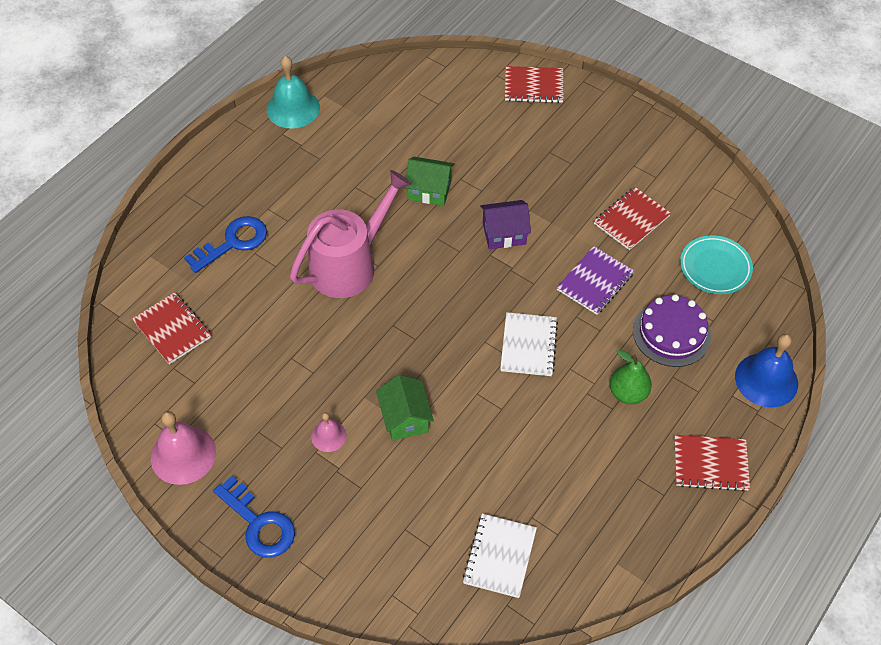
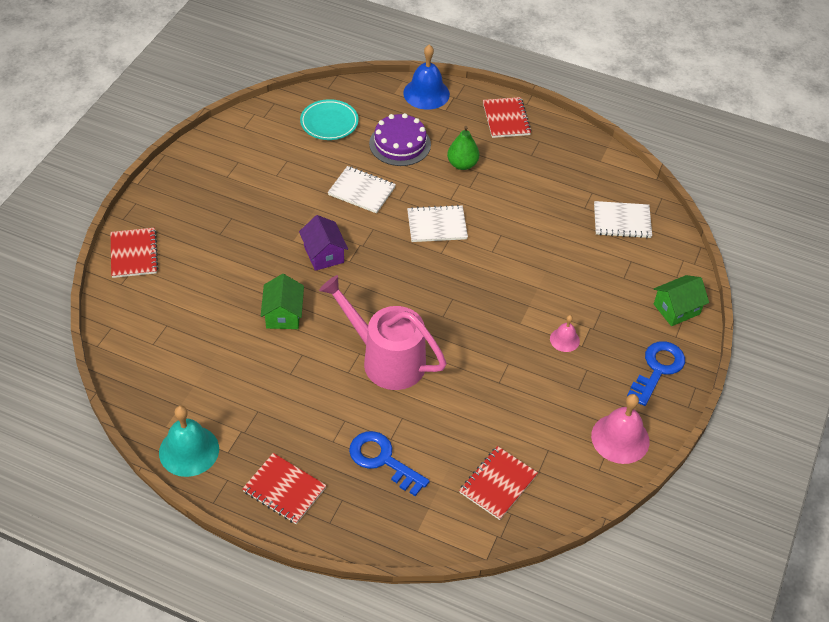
camera: 105 degrees left, 5 degrees down
green house [376,375,434,441] -> green house moved to [654,275,709,326]
purple notebook [557,246,634,315] -> white notebook [328,166,396,214]
red notebook [594,187,671,250] -> red notebook moved to [242,453,327,524]

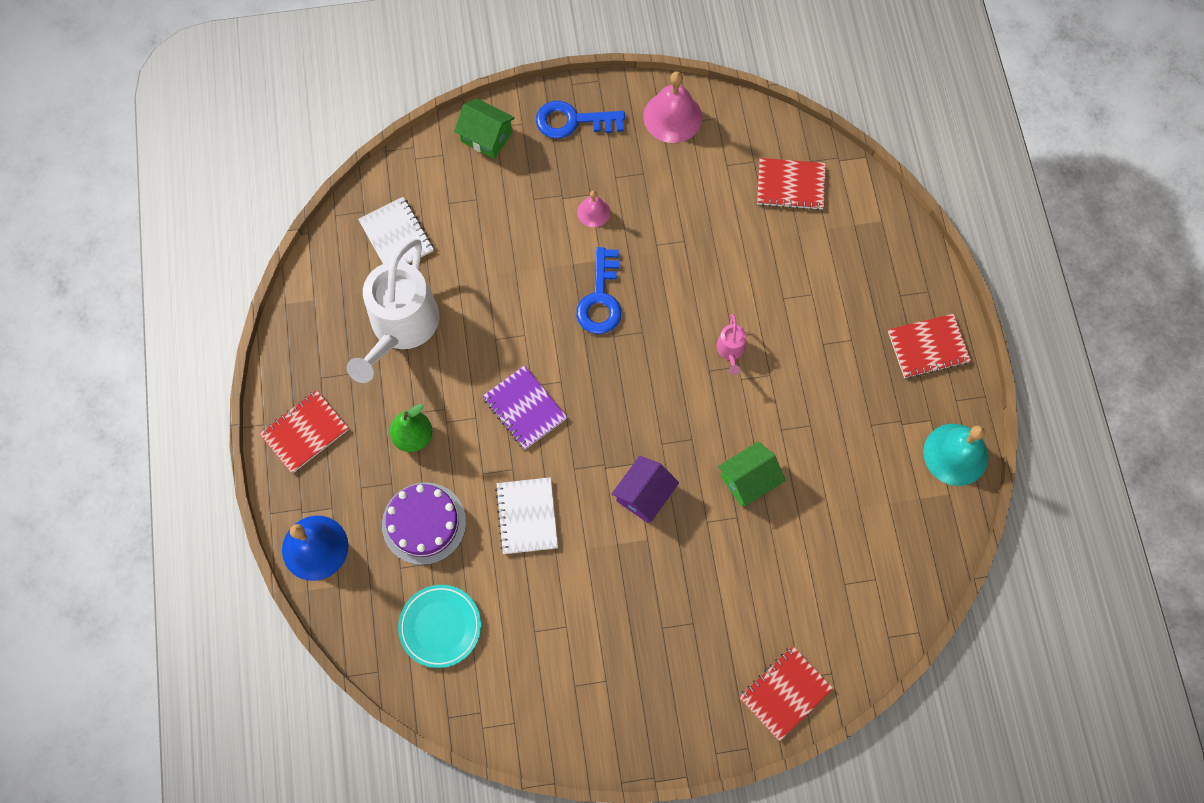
camera: 120 degrees left, 20 degrees up
red notebook [242,453,327,524] -> red notebook turned 75 degrees clockwise [888,314,971,378]
pink watering can [319,275,446,390] -> pink watering can [716,314,747,375], size x0.41
blue key [349,431,430,496] -> blue key moved to [576,247,621,334]
white notebook [407,205,468,242] -> purple notebook [483,365,567,450]
none -> white watering can [347,239,439,383]

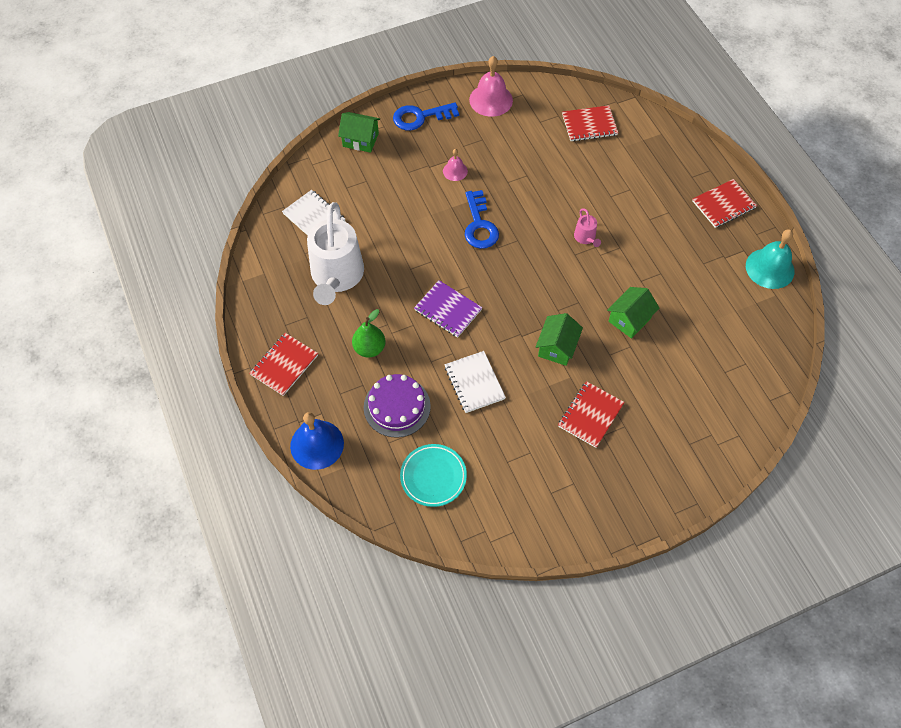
camera: 15 degrees left, 10 degrees down
purple house [611,456,679,523] -> green house [536,313,583,366]
red notebook [739,646,833,741] -> red notebook moved to [558,381,625,448]

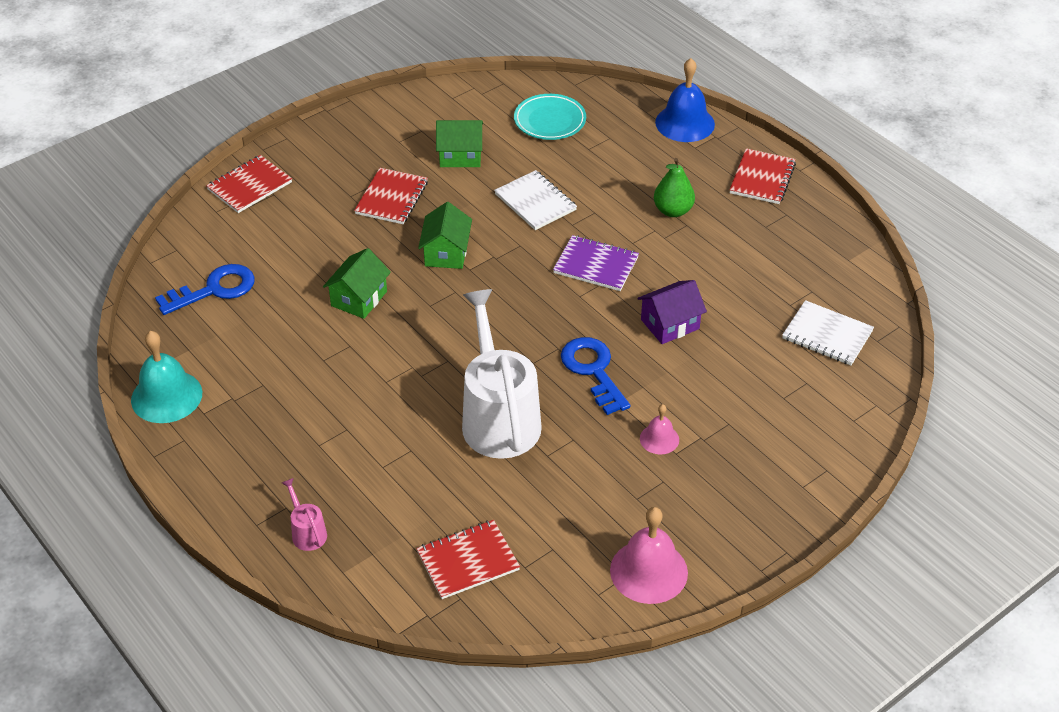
camera: 165 degrees right, 15 degrees down
white watering can [307,202,364,305] -> white watering can moved to [462,289,542,459]
green house [338,112,380,153] -> green house moved to [436,120,483,167]
purple cake [364,374,431,438] -> none
blue key [393,102,459,130] -> blue key moved to [155,264,255,315]
pink watering can [574,208,601,247] -> pink watering can moved to [282,478,327,551]
red notebook [692,179,757,228] -> red notebook moved to [206,155,292,213]
none -> purple house [637,280,707,344]

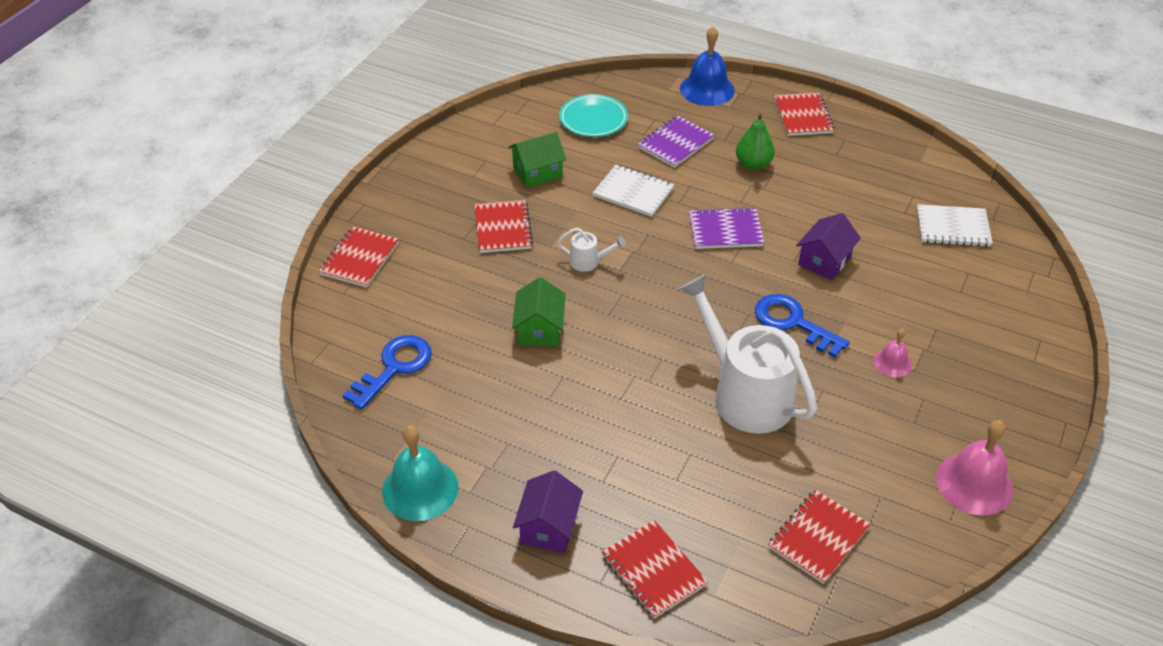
camera: 25 degrees left, 0 degrees up
pink watering can [282,478,327,551] -> red notebook [602,520,708,619]
green house [418,202,472,269] -> white watering can [557,228,626,272]
none -> purple house [513,470,583,553]
none -> purple notebook [637,115,714,168]

